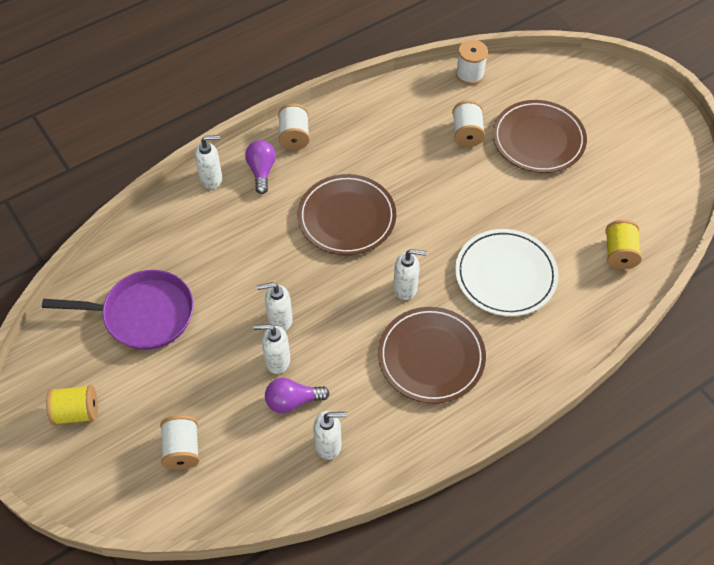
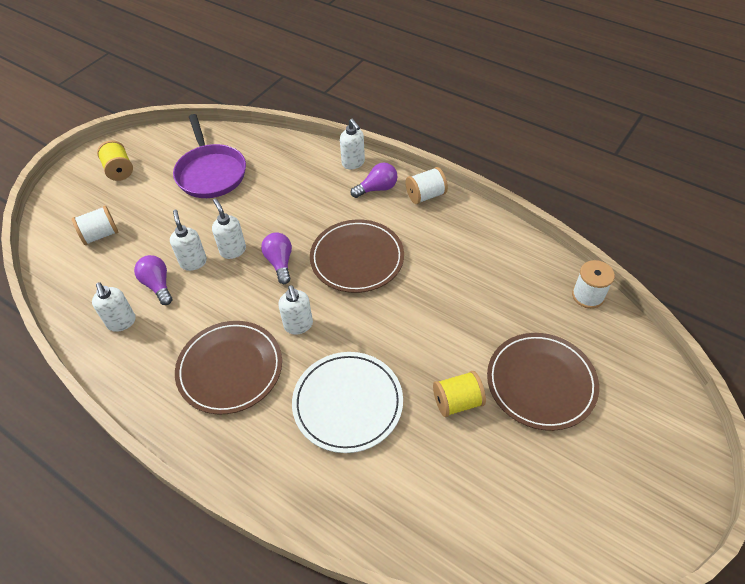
camera: 70 degrees right, 5 degrees down
white spool [452,100,485,147] -> none
yellow spool [605,220,642,269] -> yellow spool moved to [433,371,486,417]
none -> purple light bulb [261,232,292,284]

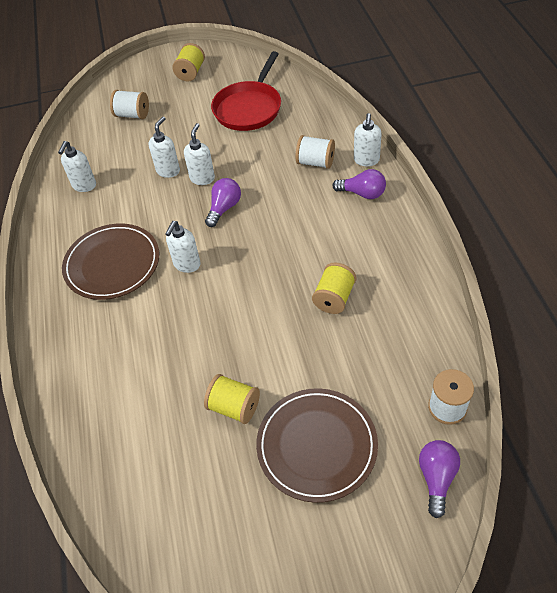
camera: 45 degrees right, 0 degrees up
purple light bulb [134,255,172,305] -> purple light bulb moved to [419,440,460,518]
purple pan [173,114,246,198] -> red pan [211,51,281,131]
white plate [292,352,403,453] -> none
brown plate [310,219,404,293] -> none
white spool [405,167,448,204] -> white spool moved to [295,135,335,169]
none -> yellow spool [312,262,356,314]

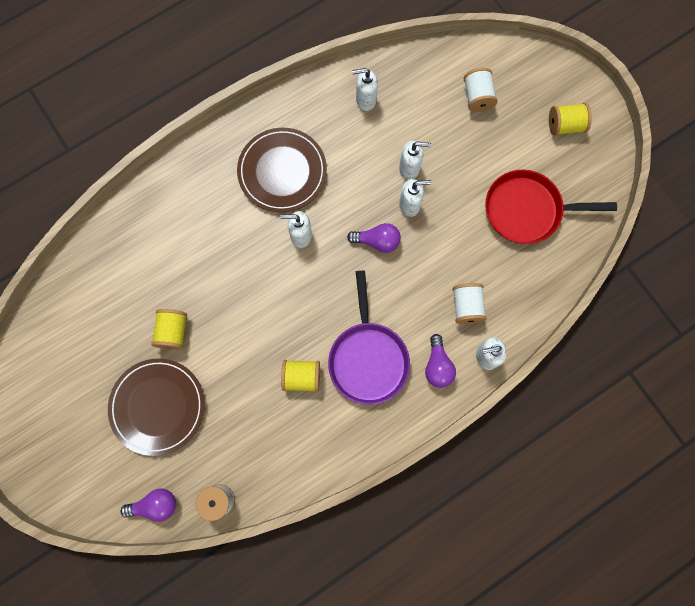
camera: 65 degrees right, 25 degrees up
none -> purple pan [328,270,410,405]

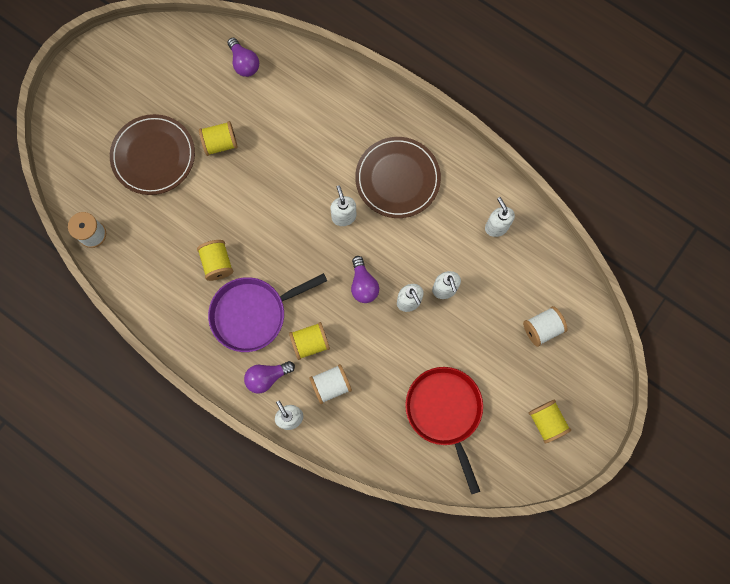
camera: 70 degrees right, 0 degrees up
purple light bulb [121,489,176,522] -> purple light bulb moved to [228,38,259,77]
none -> yellow spool [289,322,330,360]

